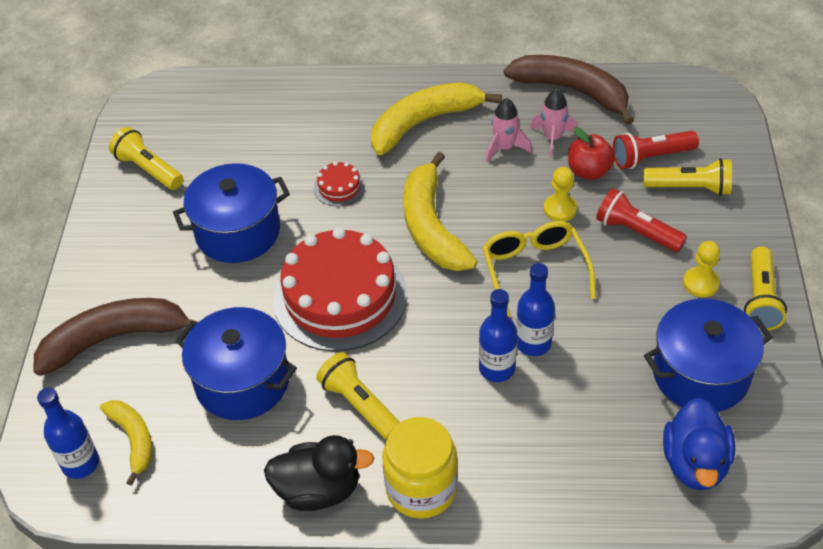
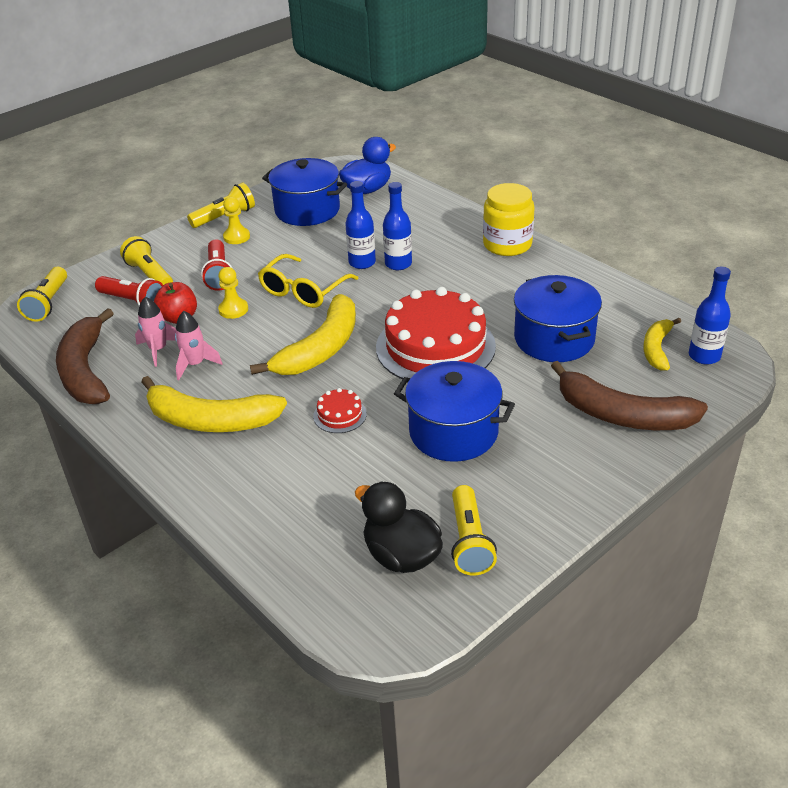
camera: 135 degrees left, 10 degrees down
black duck [264,435,375,511] -> black duck moved to [355,481,443,573]
yellow flashlight [316,352,400,440] -> yellow flashlight moved to [17,267,67,322]

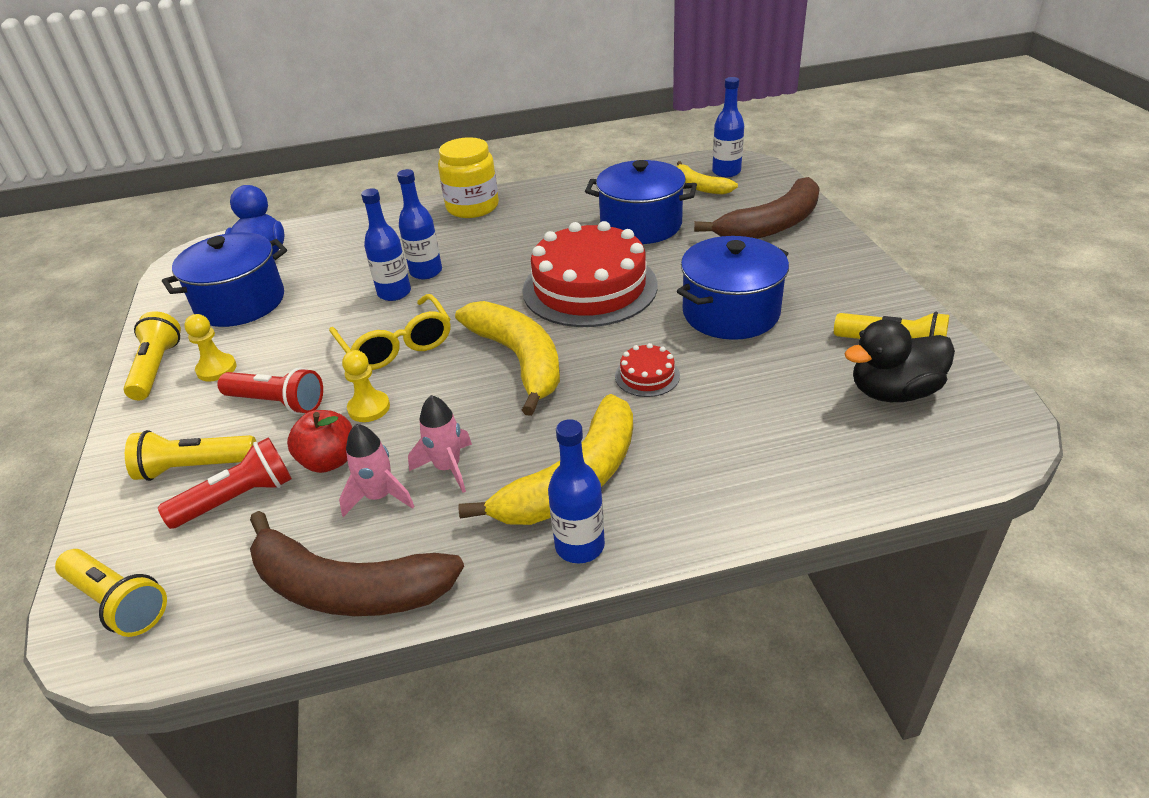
camera: 60 degrees left, 0 degrees up
none -> blue bottle [548,419,605,563]

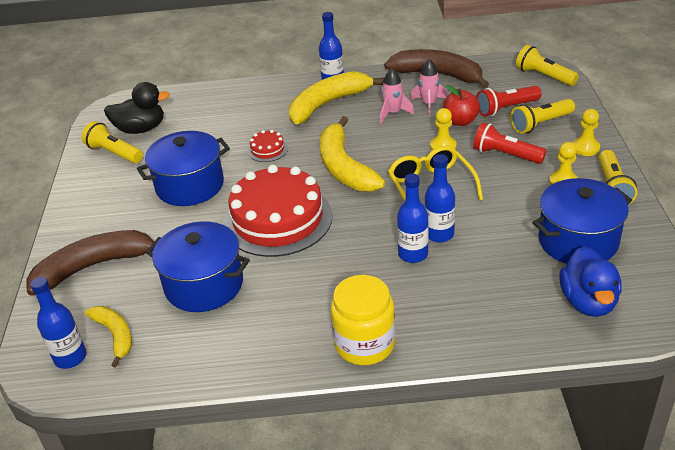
camera: 170 degrees left, 0 degrees up
yellow flashlight [125,430,256,481] -> yellow flashlight turned 150 degrees clockwise [511,99,575,134]
none -> yellow pawn [573,109,600,156]

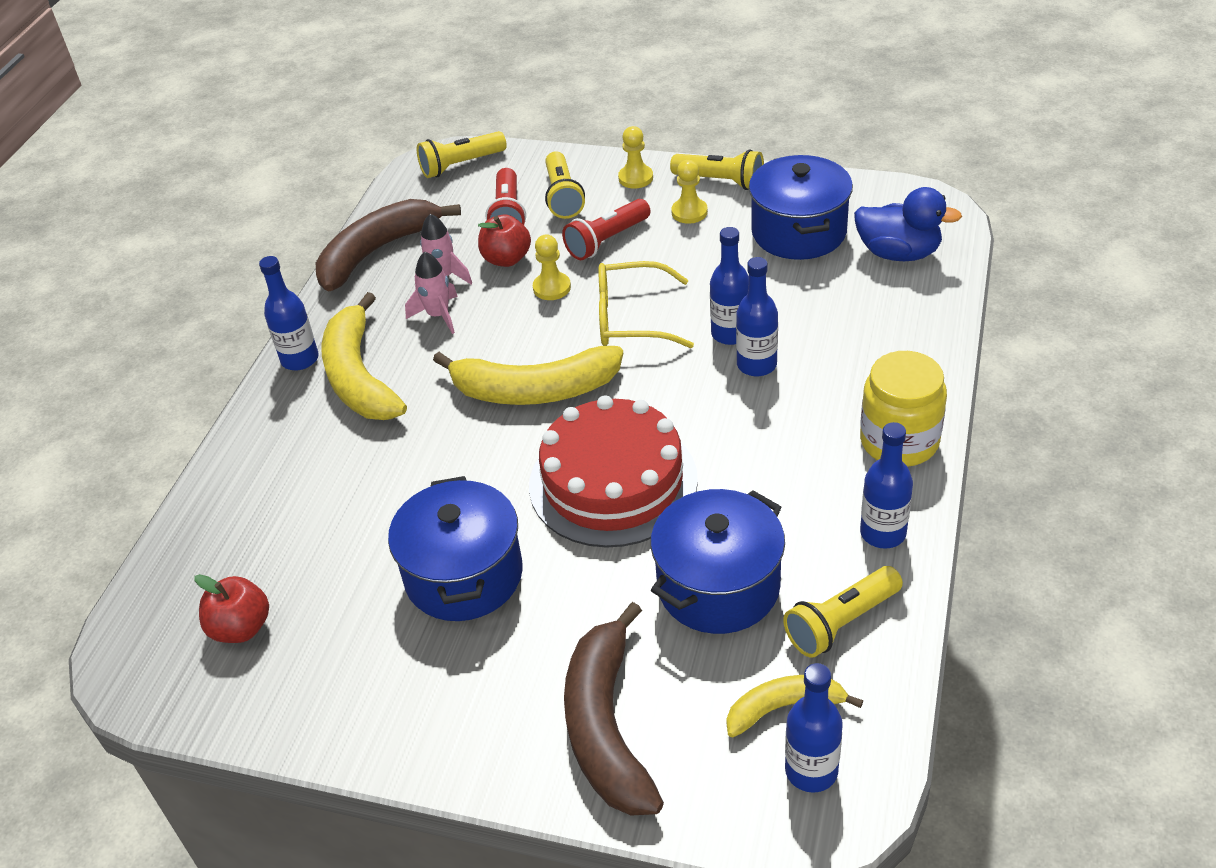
camera: 70 degrees left, 5 degrees up
yellow flashlight [82,121,143,163] -> yellow flashlight moved to [783,566,903,658]
black duck [104,82,170,134] -> red apple [194,574,269,643]
red cake [248,130,288,162] -> none
none -> blue bottle [860,422,913,549]

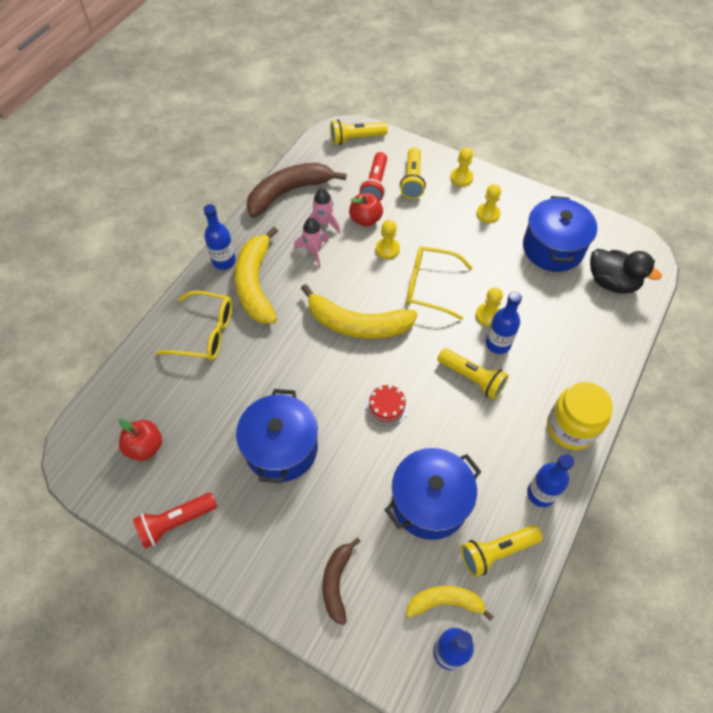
camera: 10 degrees right, 15 degrees up
red cake [529,395,698,548] -> red cake [365,385,409,427], size x0.41
red flashlight [562,199,651,260] -> red flashlight moved to [133,492,217,549]
brown banana [564,602,664,816] -> brown banana [322,537,361,625], size x0.57
yellow flashlight [670,149,764,190] -> yellow flashlight moved to [437,348,509,400]
blue bottle [710,227,749,345] -> yellow pawn [476,288,503,326]
blue duck [854,187,962,261] -> black duck [590,249,662,293]
none -> yellow glasses [156,291,232,360]

